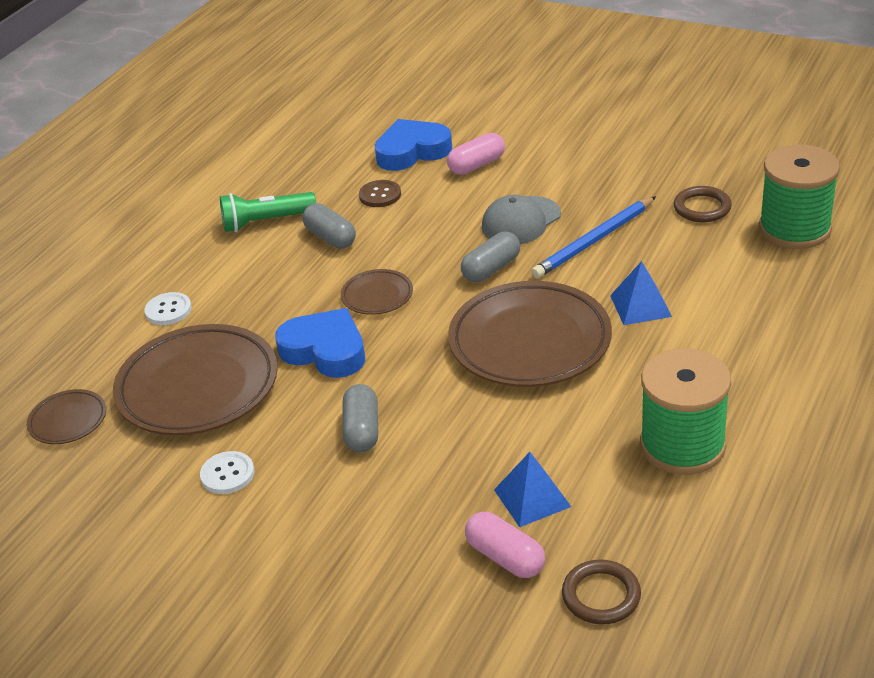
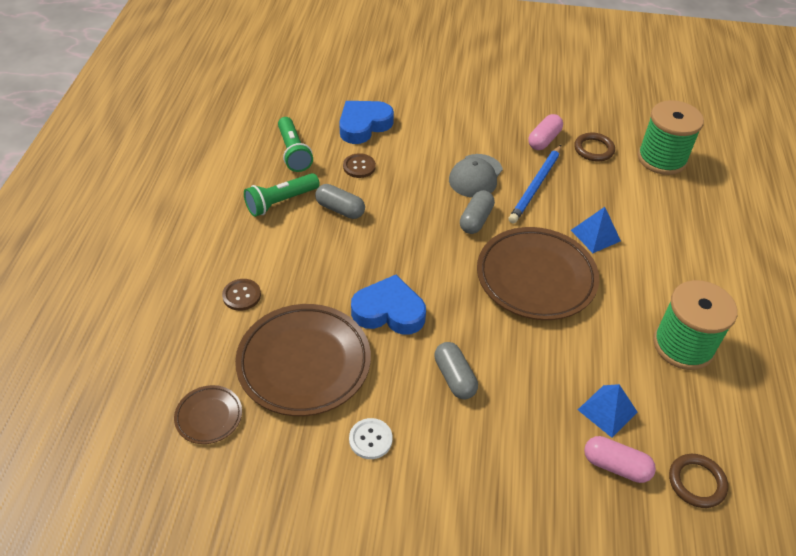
camera: 25 degrees left, 10 degrees up
white button [145,292,192,325] -> brown button [222,279,261,311]
brown plate [341,269,413,315] -> none
pink capsule [447,133,505,175] -> pink capsule moved to [528,114,563,150]
none -> green flashlight [278,117,313,172]

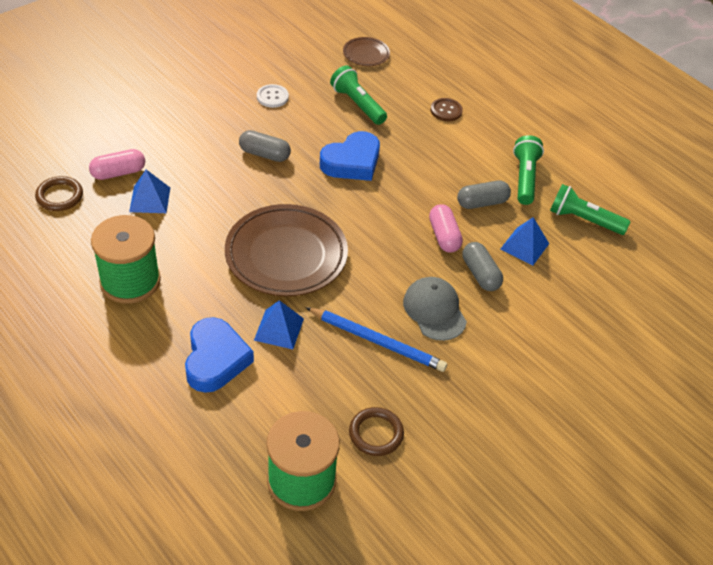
camera: 130 degrees right, 0 degrees up
brown plate [235,304,371,416] -> green flashlight [330,65,387,125]
blue heart [339,101,394,144] -> blue heart moved to [185,317,254,393]
brown button [343,153,376,178] -> blue pyramid [501,217,549,265]
grey capsule [460,190,495,234] -> grey capsule moved to [463,242,503,291]
blue pencil [509,145,561,224] -> blue pencil turned 135 degrees clockwise [306,307,447,372]
pink capsule [528,114,563,150] -> pink capsule moved to [429,204,463,252]

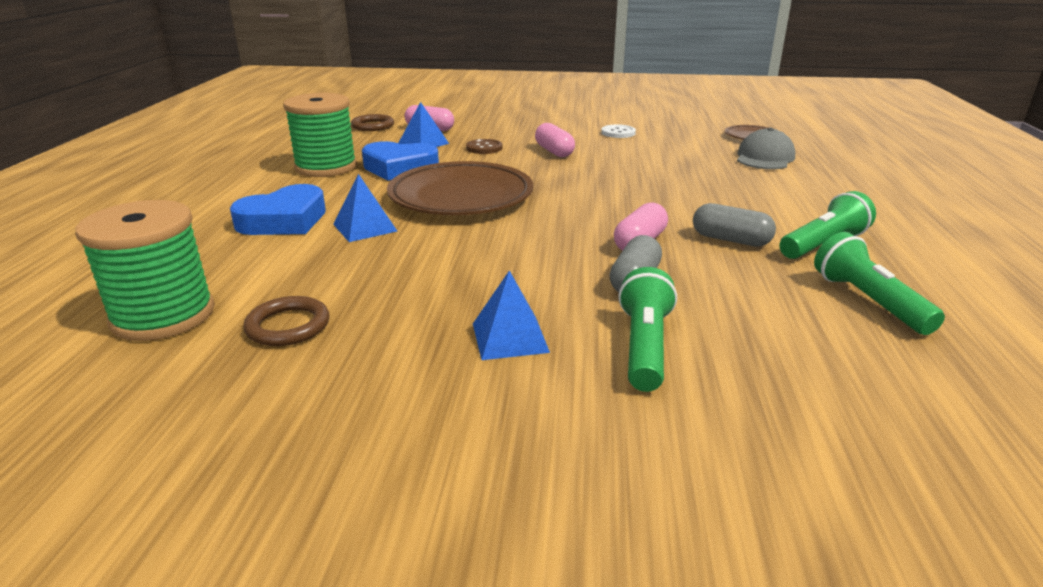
camera: 50 degrees right, 20 degrees down
grey capsule [239,130,291,162] -> pink capsule [535,123,575,157]
blue pencil [306,307,447,372] -> none
blue heart [320,131,380,181] -> blue heart moved to [362,141,439,181]
green flashlight [330,65,387,125] -> green flashlight moved to [618,267,677,392]
grey cap [403,277,467,341] -> grey cap moved to [737,128,795,169]
brown button [431,98,463,121] -> brown button moved to [466,139,503,154]
blue pyramid [501,217,549,265] -> blue pyramid moved to [473,270,550,360]

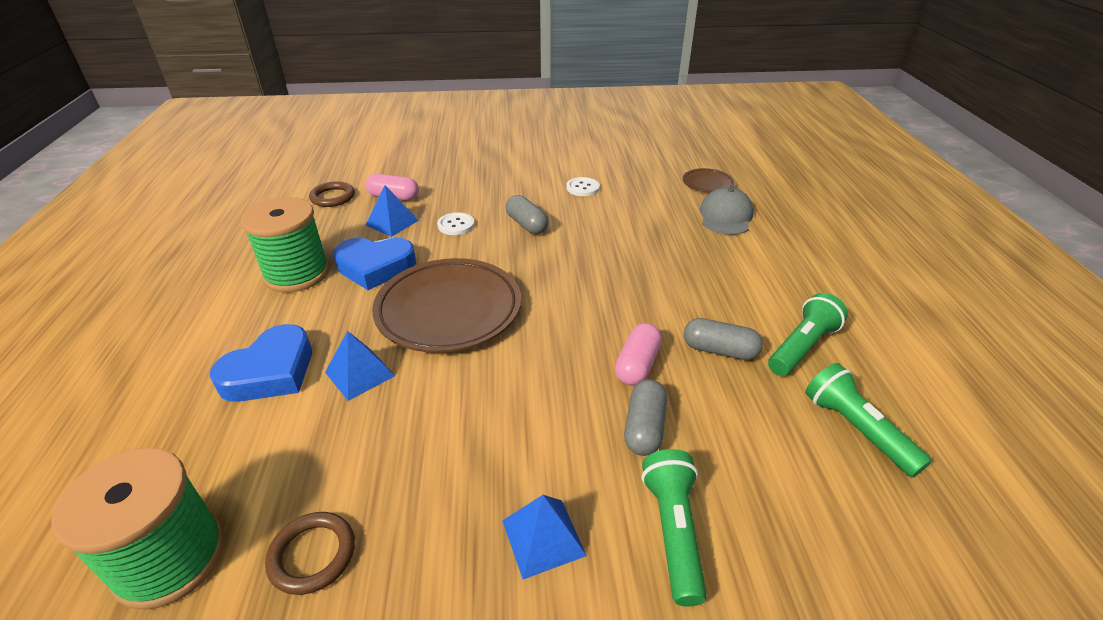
camera: 10 degrees left, 10 degrees up
brown button [466,139,503,154] -> white button [437,212,475,235]
pink capsule [535,123,575,157] -> grey capsule [506,195,549,234]

